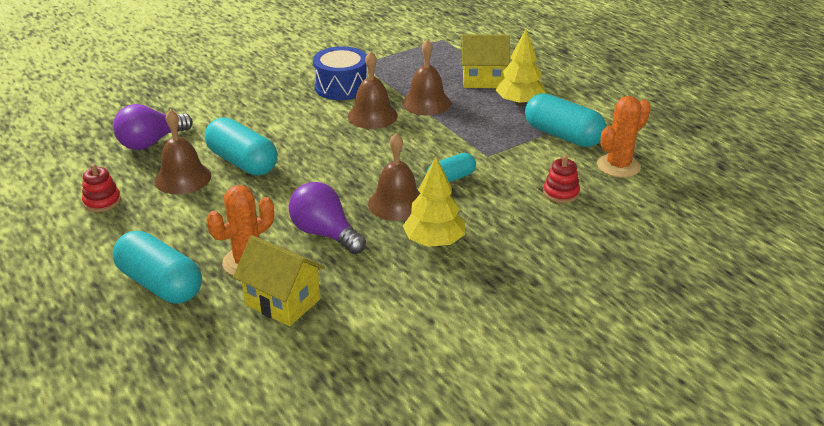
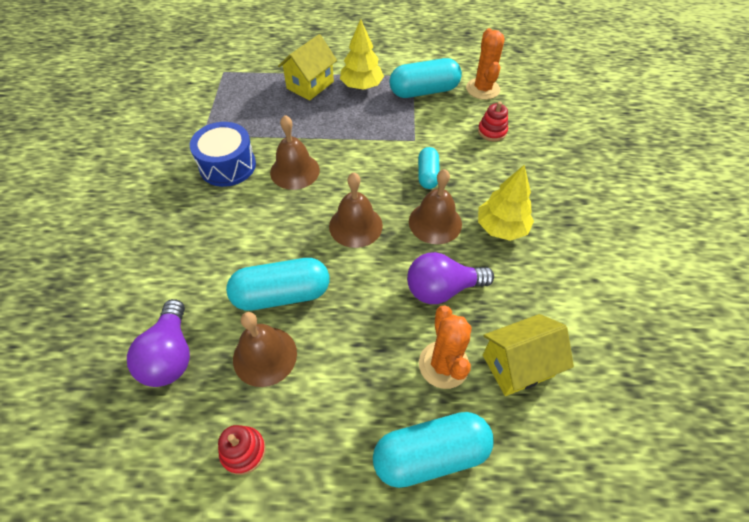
camera: 55 degrees left, 20 degrees up
brown bell [402,39,451,115] -> brown bell moved to [329,172,383,248]

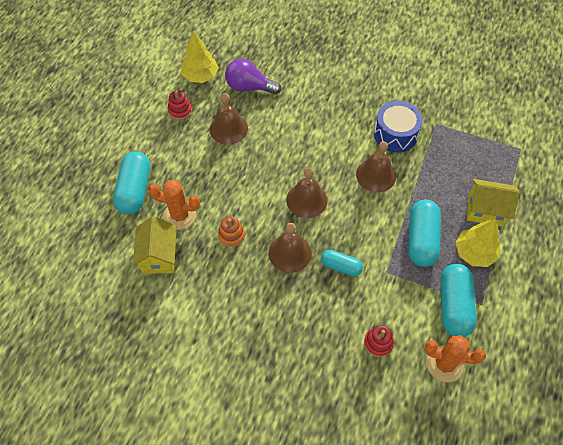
camera: 110 degrees right, 5 degrees up
turquoise capsule [226,258,329,311] -> turquoise capsule moved to [408,200,441,267]
yellow house [278,34,337,101] -> yellow house turned 45 degrees counterclockwise [467,179,520,227]
purple light bulb [407,252,494,304] -> orange stacking toy [218,216,245,247]
yellow tree [478,165,534,241] -> yellow tree moved to [181,32,219,83]

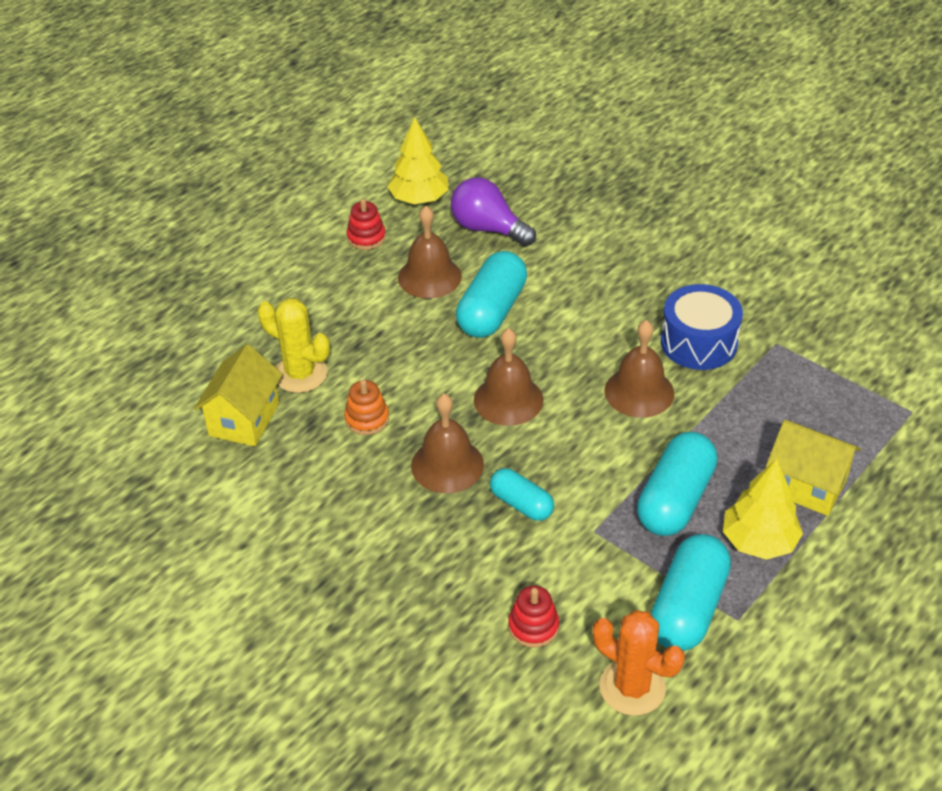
camera: 20 degrees right, 15 degrees down
turquoise capsule [113,151,150,215] -> turquoise capsule moved to [456,251,527,338]
orange cactus [149,179,200,230] -> yellow cactus [258,298,330,393]

